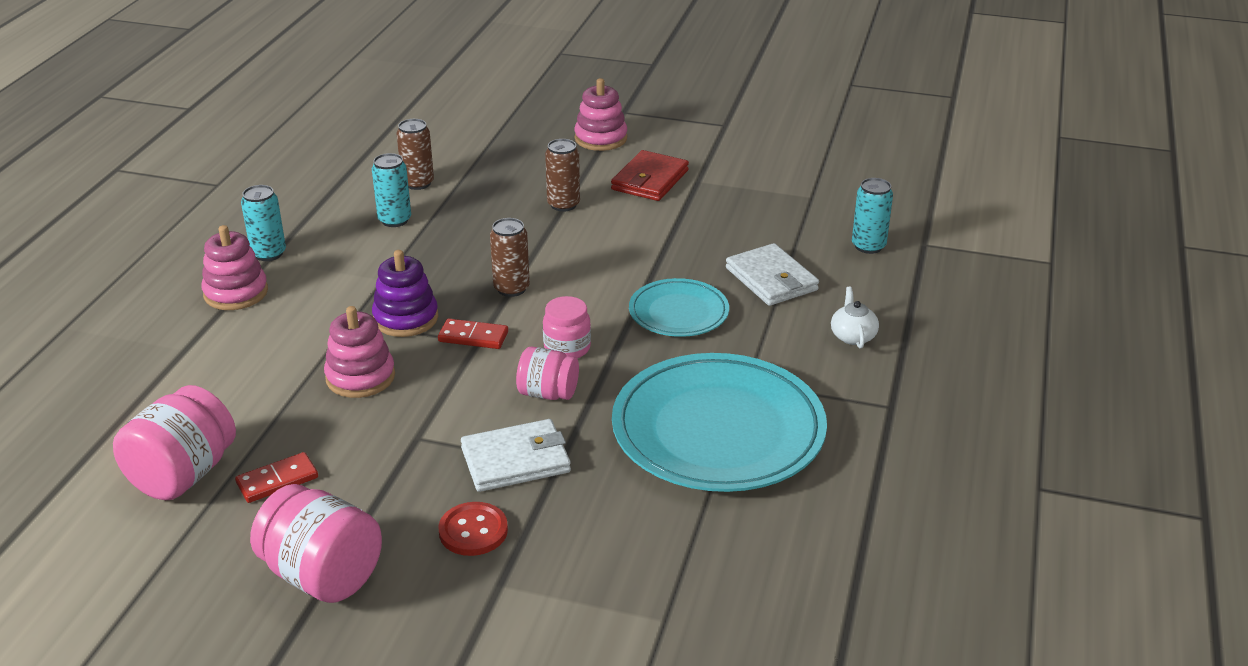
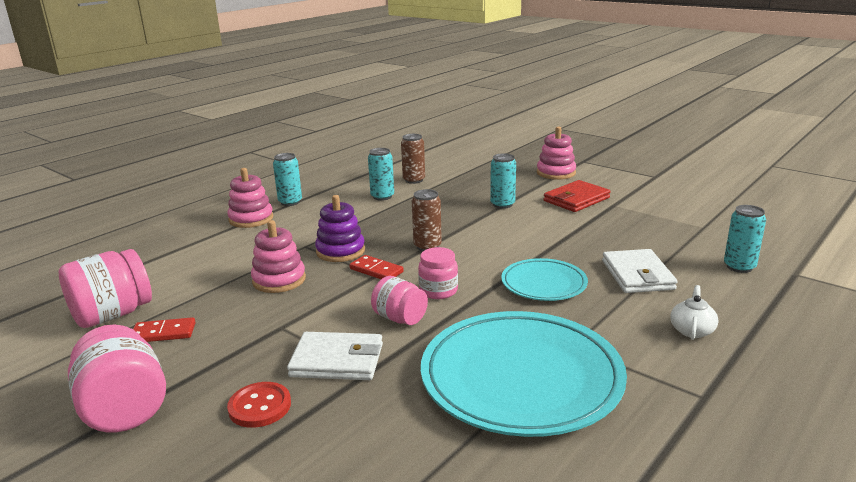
camera: 25 degrees right, 10 degrees down
brown can [545,139,580,212] -> turquoise can [490,153,516,209]

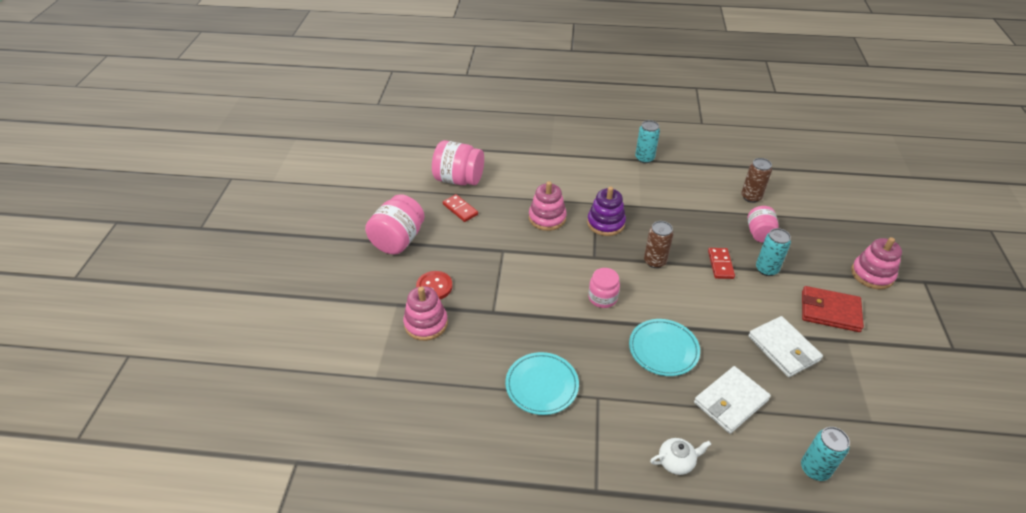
camera: 55 degrees right, 20 degrees up
pink stacking toy [227,168,273,228] -> pink stacking toy moved to [403,286,448,341]
white wallet [287,332,383,380] -> white wallet moved to [748,316,823,377]
red domino [349,255,404,279] -> red domino moved to [708,248,735,279]
turquoise can [368,148,394,201] -> none
pink jar [371,276,428,325] -> pink jar moved to [748,206,779,243]
turquoise plate [421,311,627,437] -> turquoise plate [505,352,579,415], size x0.53

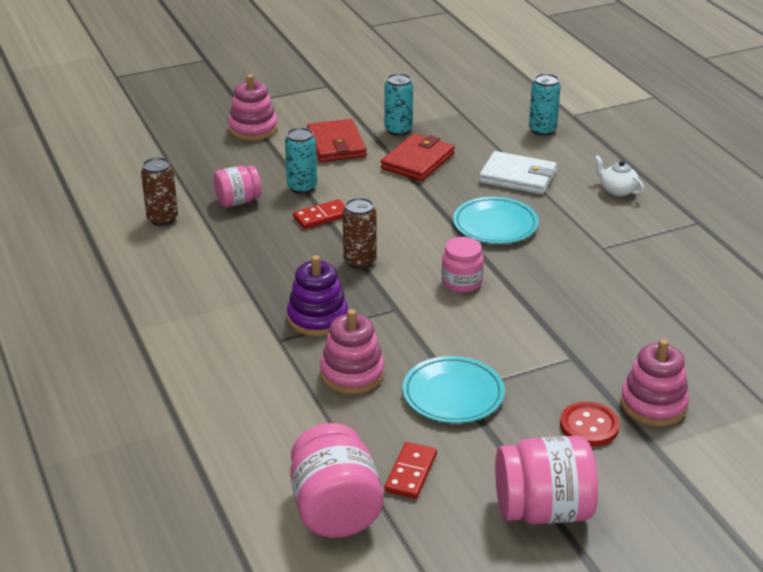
camera: 120 degrees left, 10 degrees down
turquoise plate [505,352,579,415] -> turquoise plate moved to [402,356,505,423]
turquoise can [635,120,660,163] -> turquoise can moved to [384,73,413,136]
white wallet [748,316,823,377] -> red wallet [381,133,455,181]

